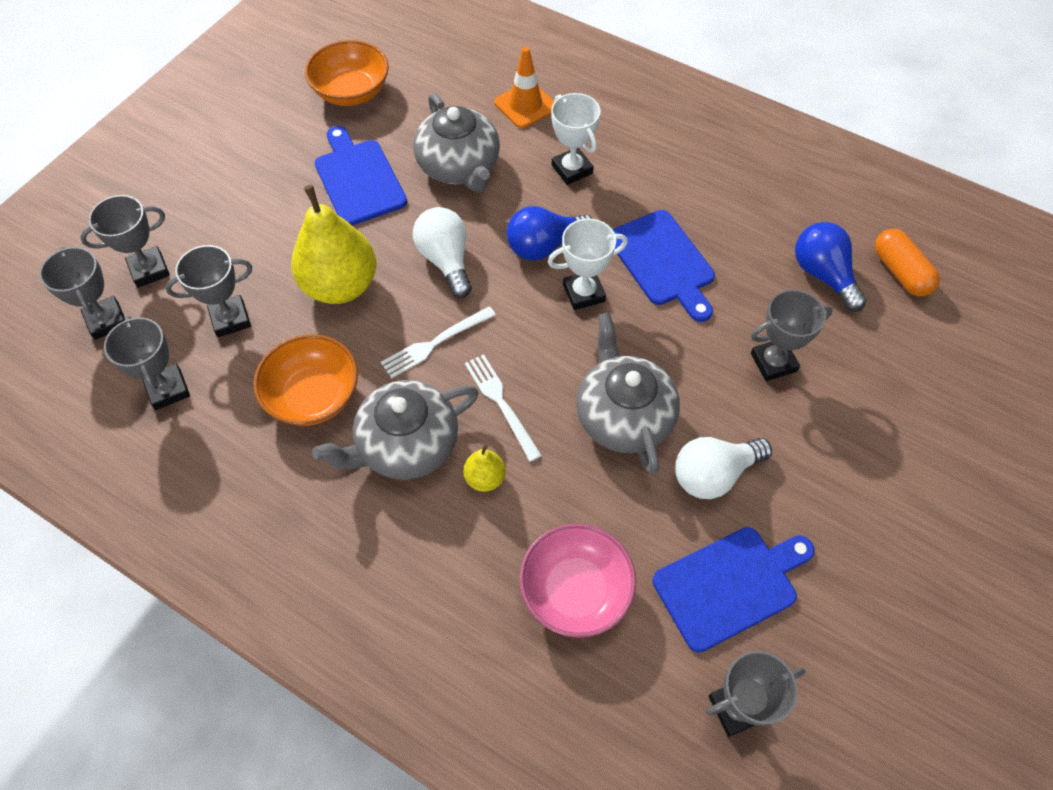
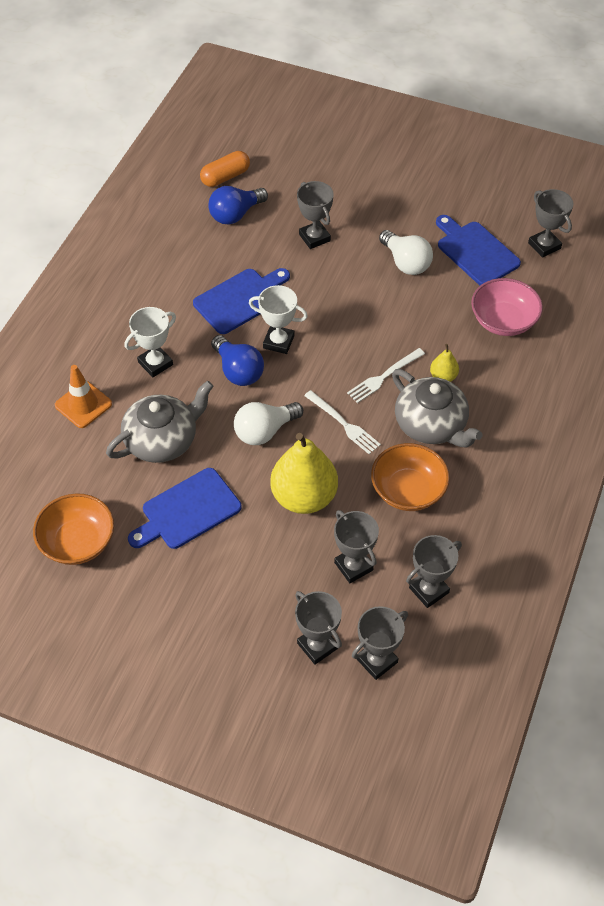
camera: 100 degrees left, 5 degrees down
white trophy [548,219,628,310] -> white trophy turned 45 degrees counterclockwise [249,285,308,354]
grey teapot [576,312,680,475] -> none

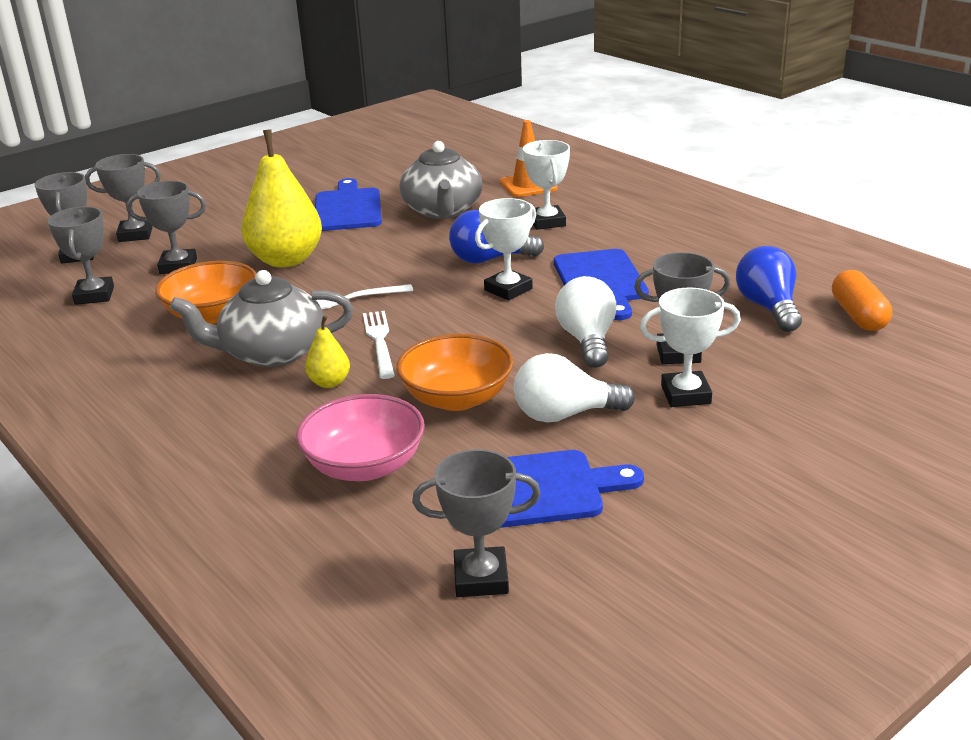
camera: 120 degrees right, 25 degrees down
orange bowl [33,493,114,565] -> orange bowl moved to [396,334,513,411]
white light bulb [234,402,303,445] -> white light bulb moved to [555,276,617,368]
none -> white trophy [640,288,741,407]

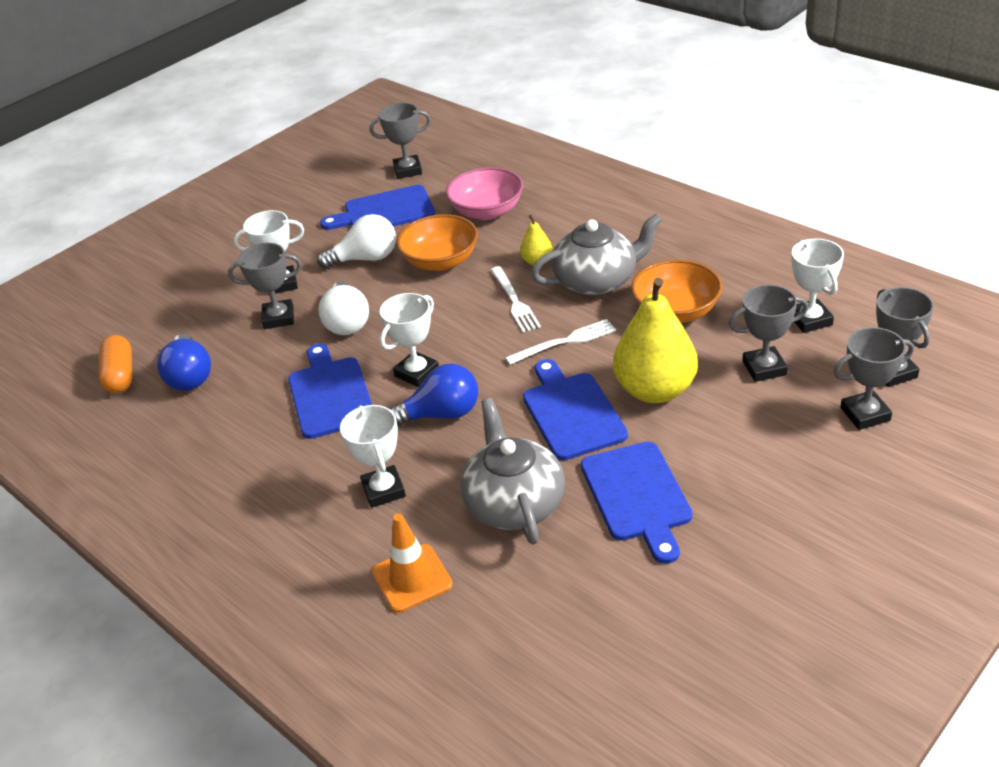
camera: 175 degrees right, 10 degrees up
grey trophy [47,206,114,305] -> white trophy [791,238,844,333]
none -> blue cutting board [523,359,628,460]

